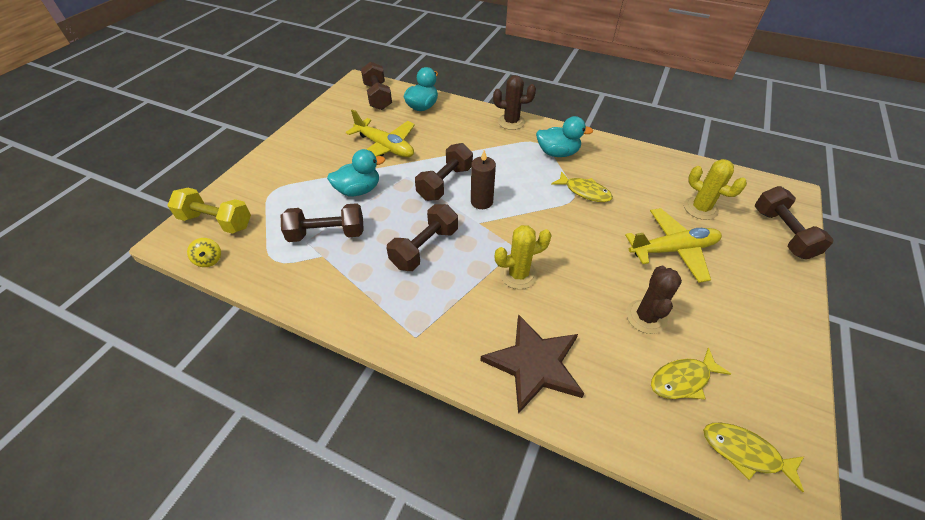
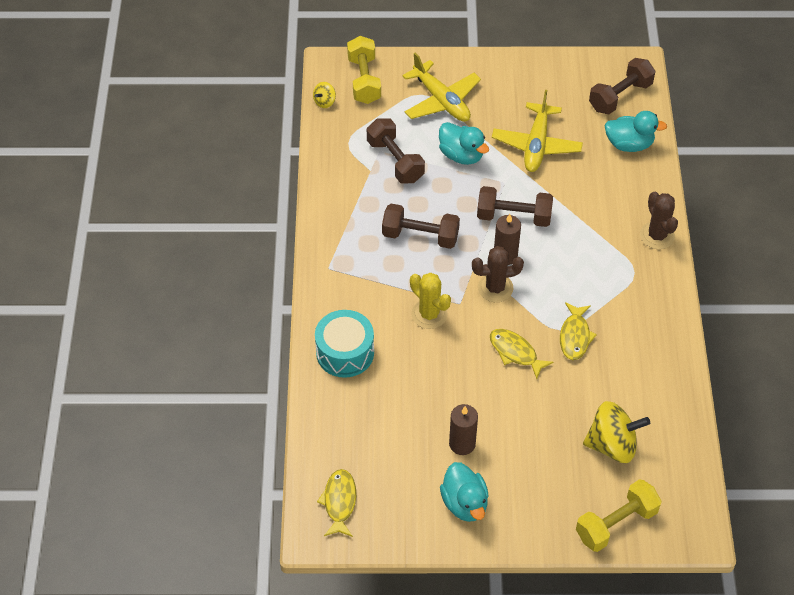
camera: 65 degrees right, 5 degrees up
brown star [481,314,584,414] -> turquoise drum [315,310,374,378]
turquoise duck [536,116,593,157] -> turquoise duck moved to [440,462,489,522]
yellow plane [625,208,722,283] -> yellow plane moved to [402,52,481,122]
brown cactus [626,266,682,334] -> brown cactus moved to [472,246,524,302]
yellow fish [651,348,731,399] -> yellow fish moved to [490,329,554,379]
yellow cactus [684,159,747,220] -> yellow spinning top [583,401,650,463]
brown dumbbell [755,186,834,260] -> yellow dumbbell [576,479,662,552]
none -> brown candle [449,404,478,455]

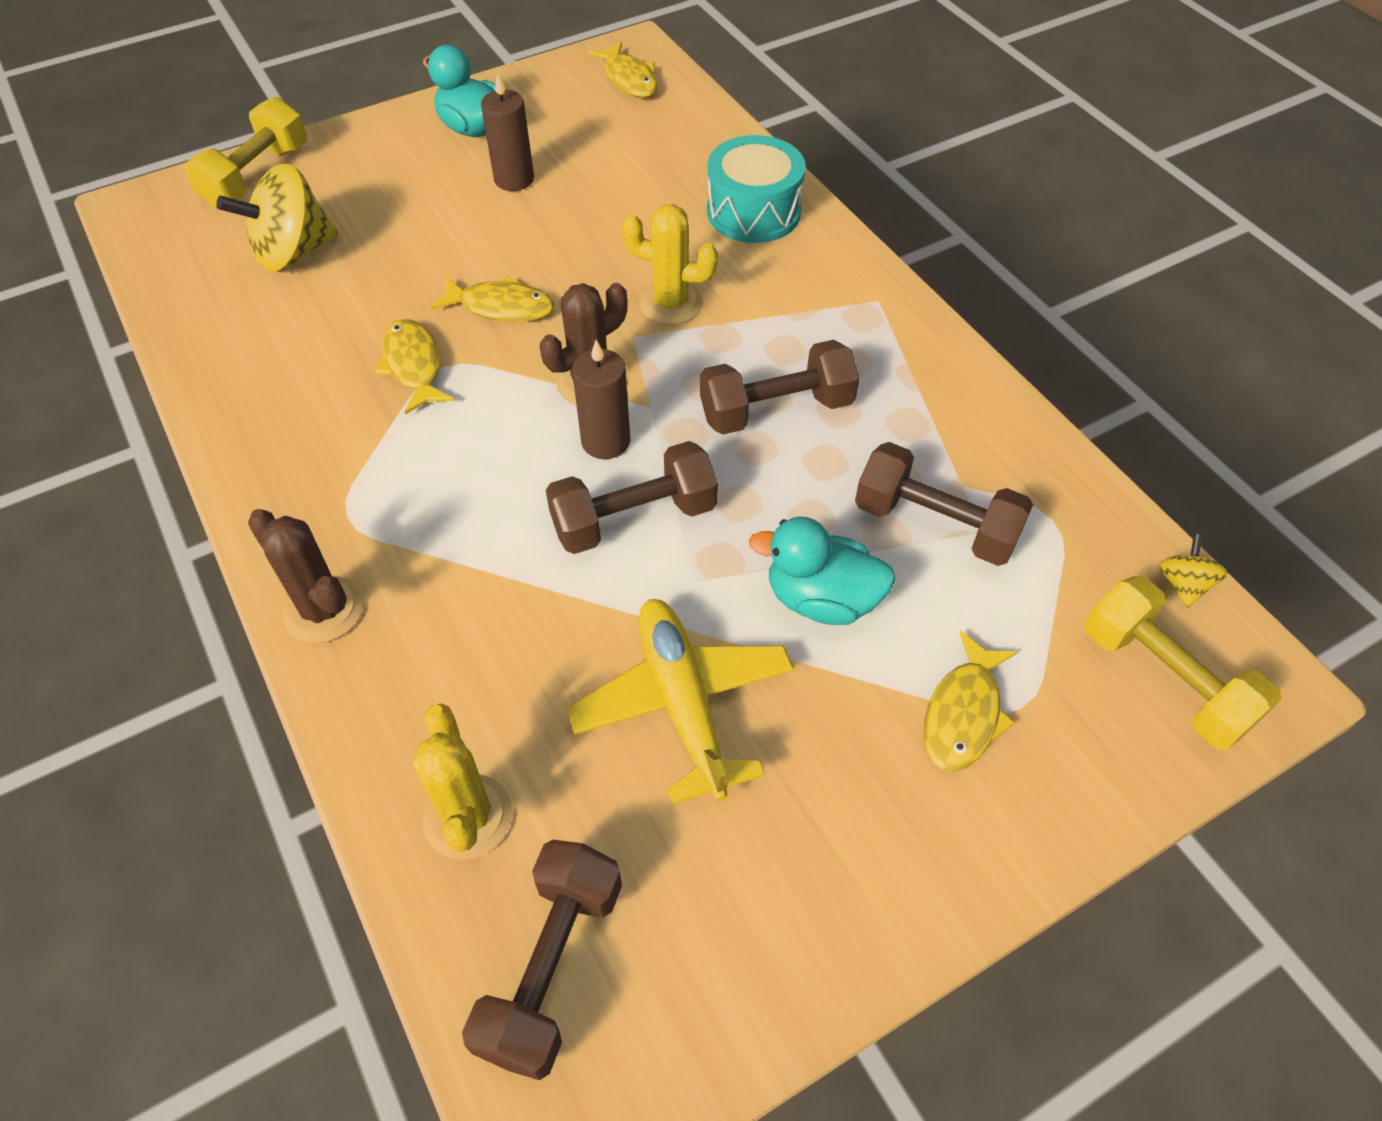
camera: 150 degrees right, 0 degrees up
yellow plane [402,52,481,122] -> yellow fish [924,631,1017,772]
turquoise duck [605,111,667,152] -> yellow cactus [413,704,512,860]

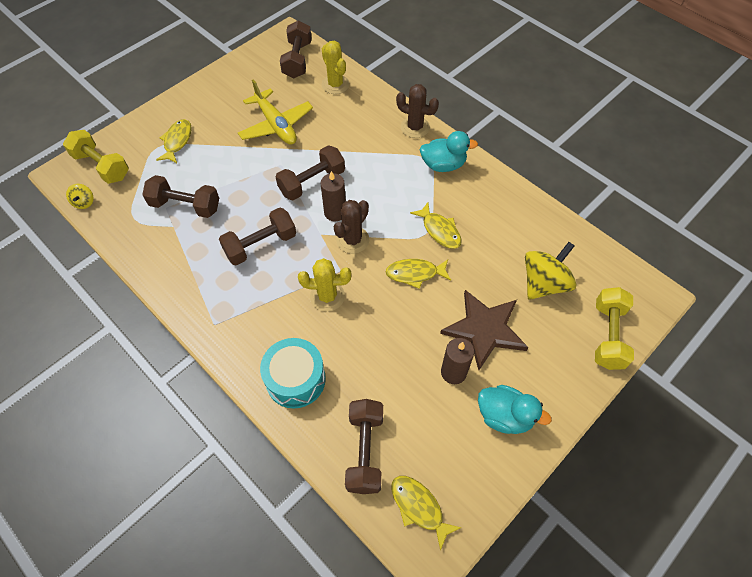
camera: 165 degrees right, 5 degrees up
turquoise duck [749,517,896,625] -> turquoise duck moved to [420,131,478,172]
none -> brown dumbbell [345,399,383,494]
none -> brown star [440,290,529,370]

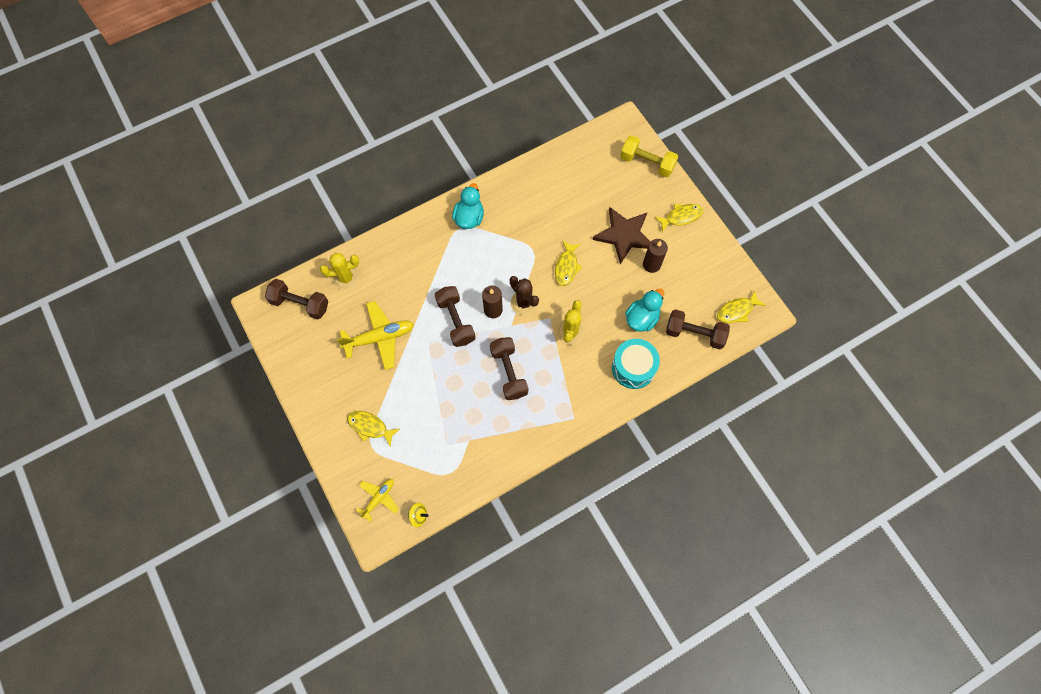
camera: 75 degrees left, 10 degrees up
yellow dumbbell [63,130,129,184] -> yellow plane [356,479,399,522]
brown dumbbell [142,175,219,218] -> none
brown cactus [396,84,439,138] -> none
yellow fish [410,203,462,249] -> yellow fish moved to [655,204,703,232]
turquoise duck [478,385,552,434] -> turquoise duck moved to [625,289,664,332]
yellow spinning top [525,242,577,300] -> none

